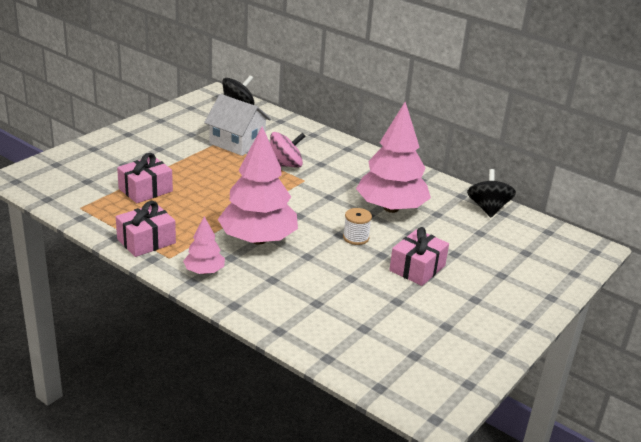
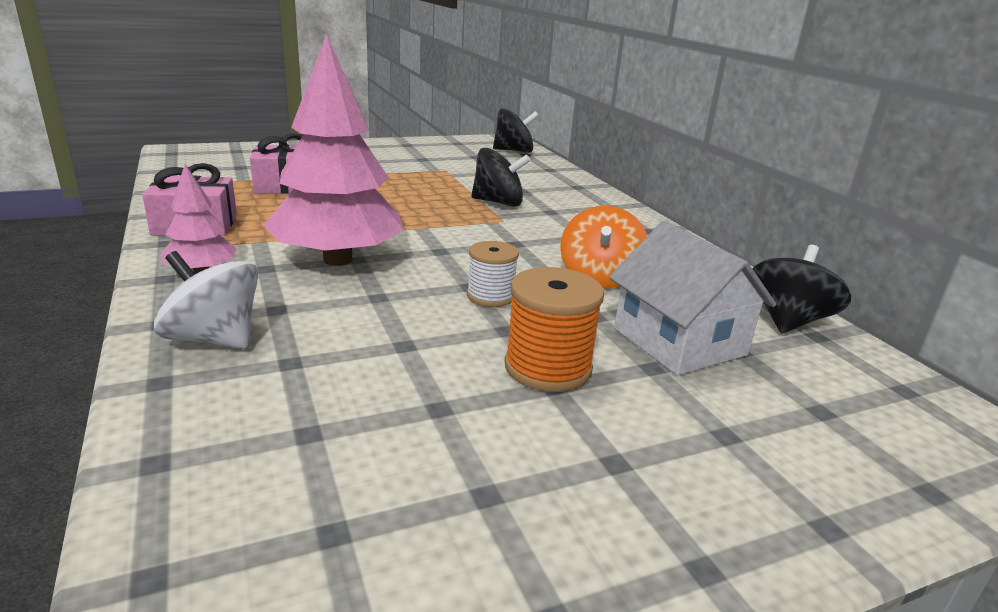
camera: 30 degrees right, 5 degrees down
white house [204,94,271,156] -> white house moved to [609,221,776,375]
pink spinning top [270,132,306,168] -> black spinning top [471,148,531,207]
pink tree [356,102,431,213] -> orange spinning top [560,206,647,288]
pink gift [389,227,449,286] -> orange spool [504,267,604,392]
none -> white spinning top [154,251,258,349]

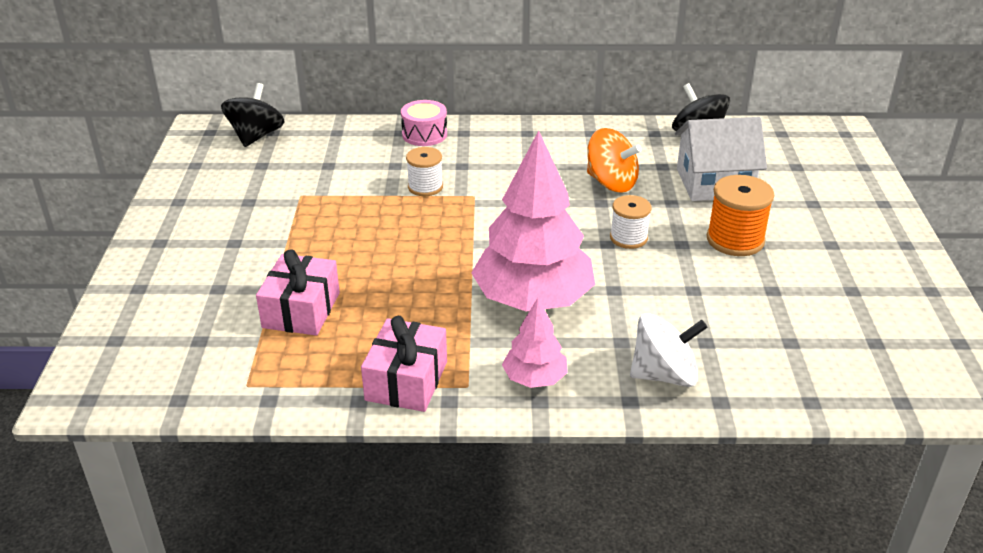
camera: 65 degrees left, 10 degrees up
white spinning top [154,251,258,349] -> white spinning top turned 150 degrees counterclockwise [630,313,708,387]
black spinning top [471,148,531,207] -> white spool [406,147,443,196]
none -> pink drum [401,100,447,146]

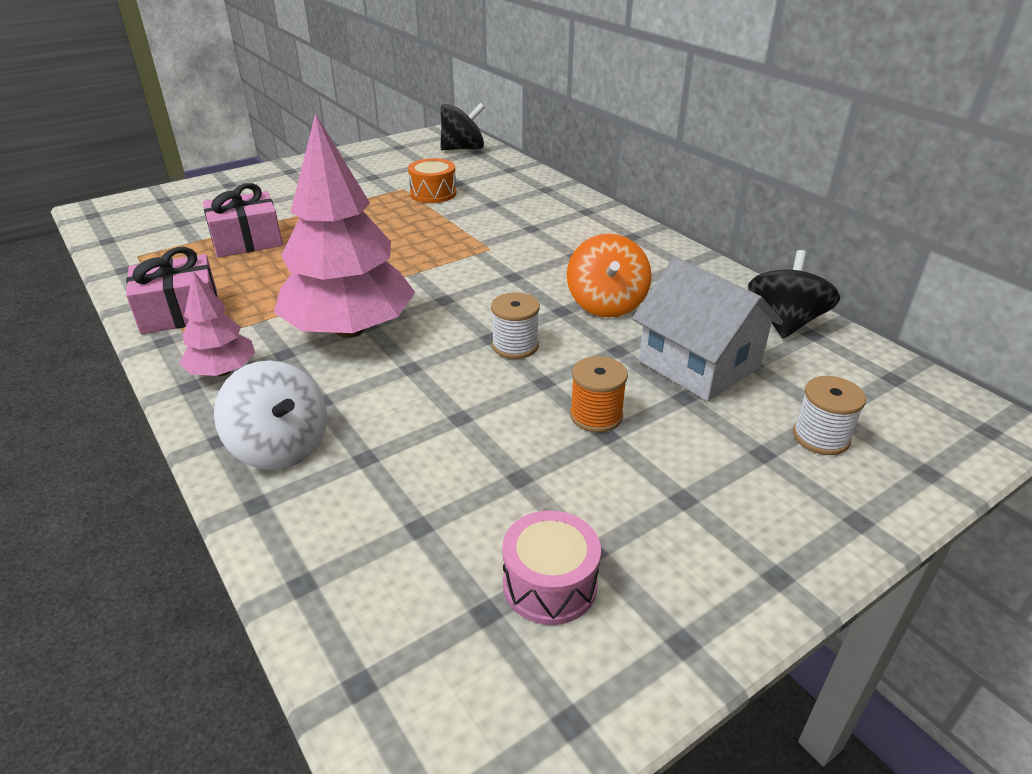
camera: 55 degrees right, 0 degrees up
pink drum [401,100,447,146] -> pink drum moved to [502,510,601,625]
white spool [406,147,443,196] -> white spool moved to [793,376,866,455]
orange spool [707,175,774,256] -> orange spool [570,356,628,432], size x0.66
none -> orange drum [408,158,457,203]

